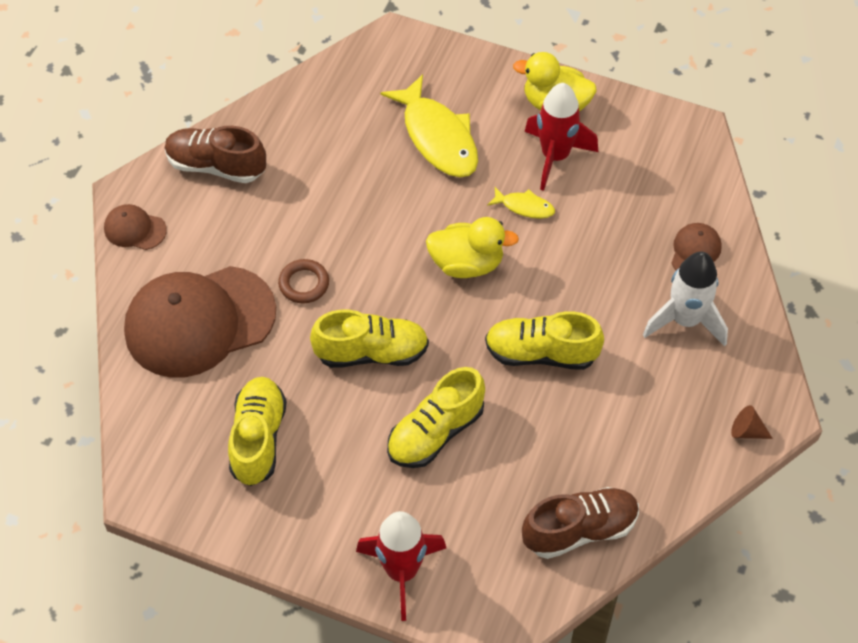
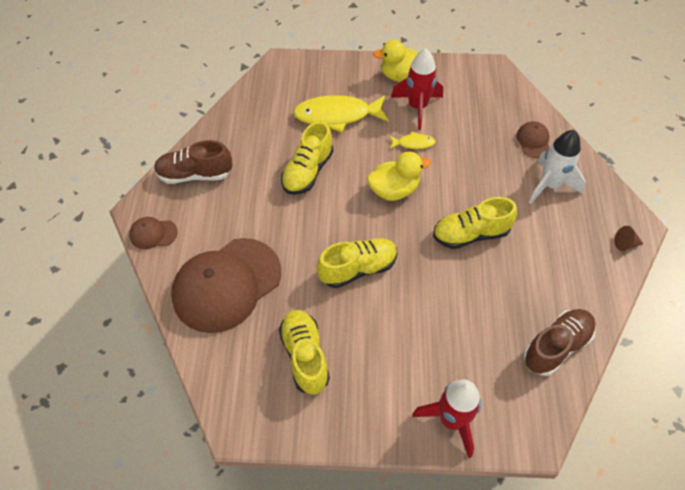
camera: 20 degrees left, 0 degrees up
brown ring [278,259,329,303] -> none
yellow fish [381,74,478,177] -> yellow fish turned 135 degrees clockwise [293,95,389,132]
yellow shoe [387,367,485,468] -> yellow shoe moved to [281,121,333,195]

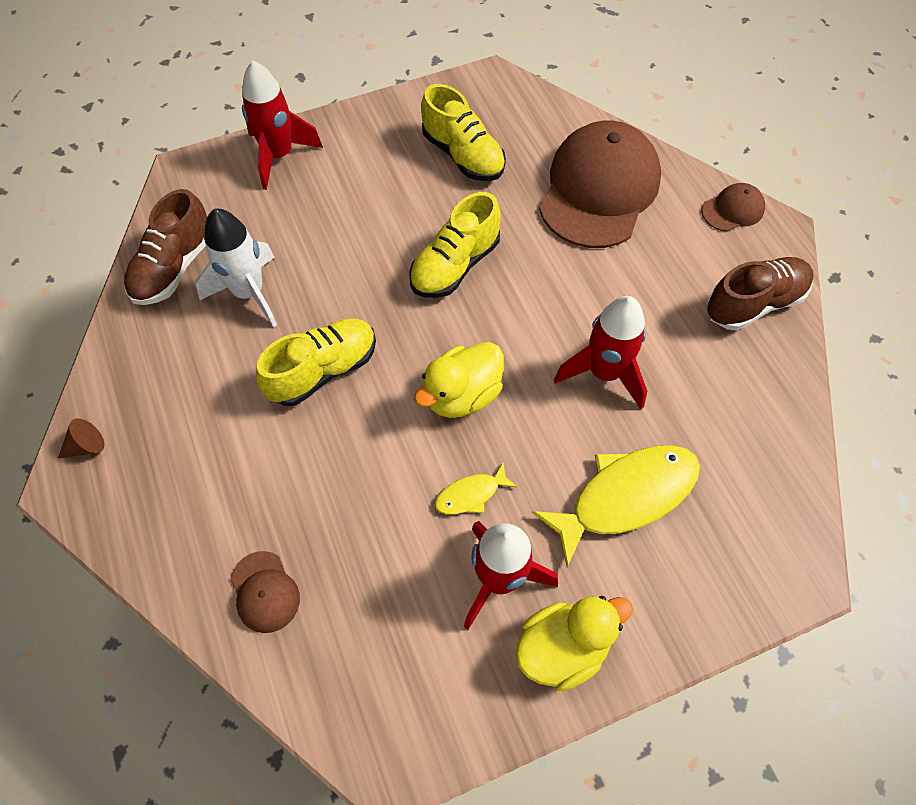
camera: 155 degrees right, 5 degrees up
yellow shoe [281,121,333,195] -> red rocket [554,296,647,409]
white rocket [529,130,586,204] -> white rocket moved to [196,208,277,327]

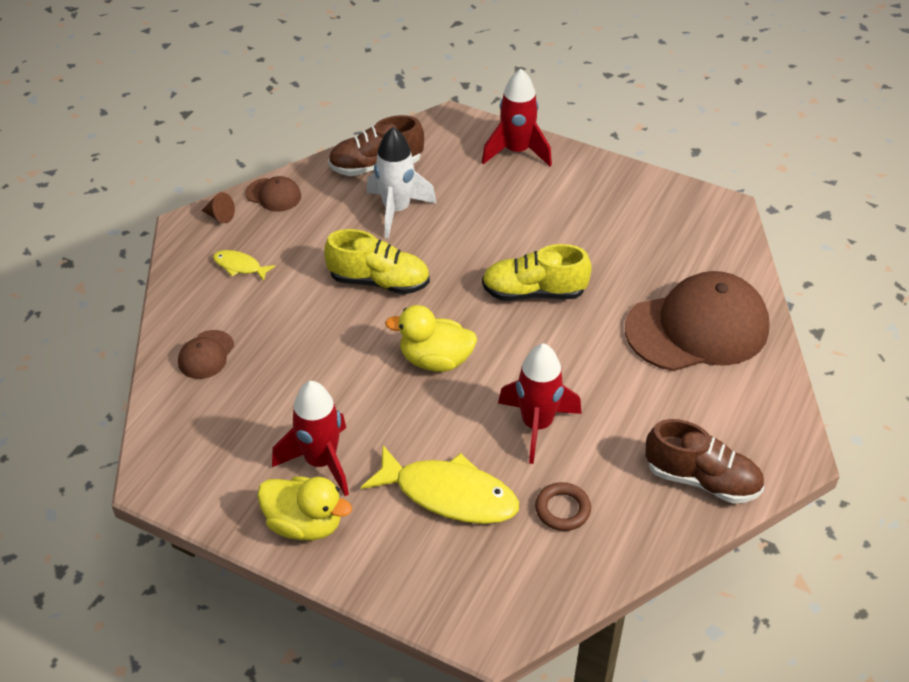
camera: 50 degrees right, 15 degrees down
yellow shoe [421,84,506,181] -> none
yellow fish [435,462,517,515] -> yellow fish moved to [213,250,275,281]
brown cap [702,183,765,232] -> brown cap moved to [245,176,301,211]
none -> brown ring [535,482,591,531]

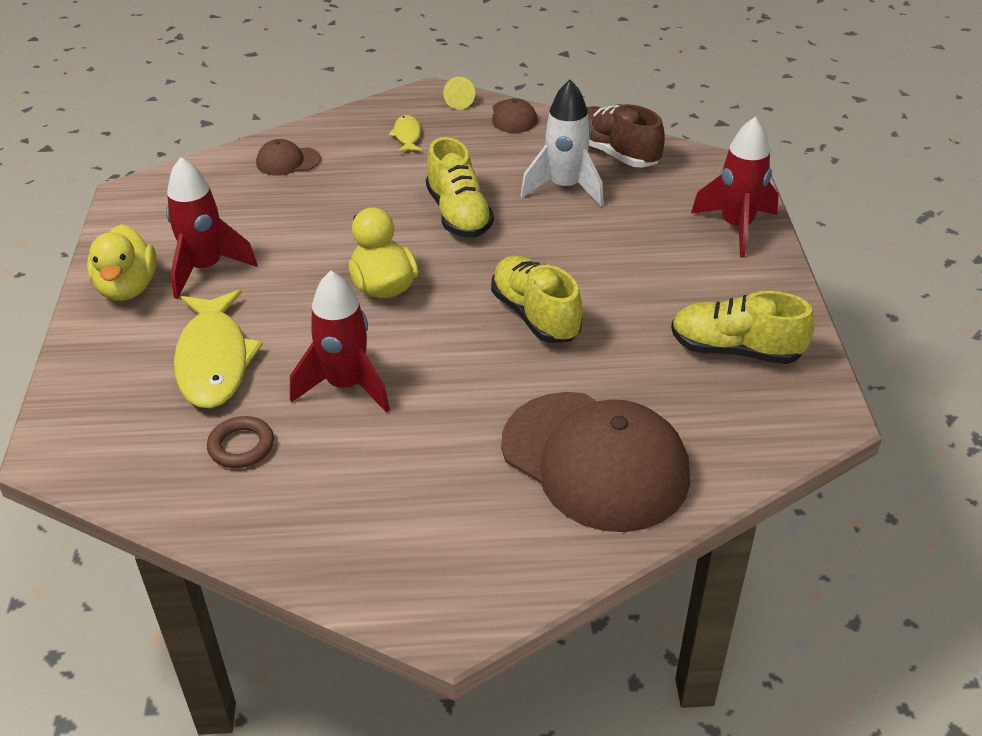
camera: 60 degrees right, 5 degrees down
brown cone [201,192,235,223] -> yellow cone [443,77,475,110]
brown shoe [645,419,764,504] -> none
none -> yellow shoe [671,291,815,364]

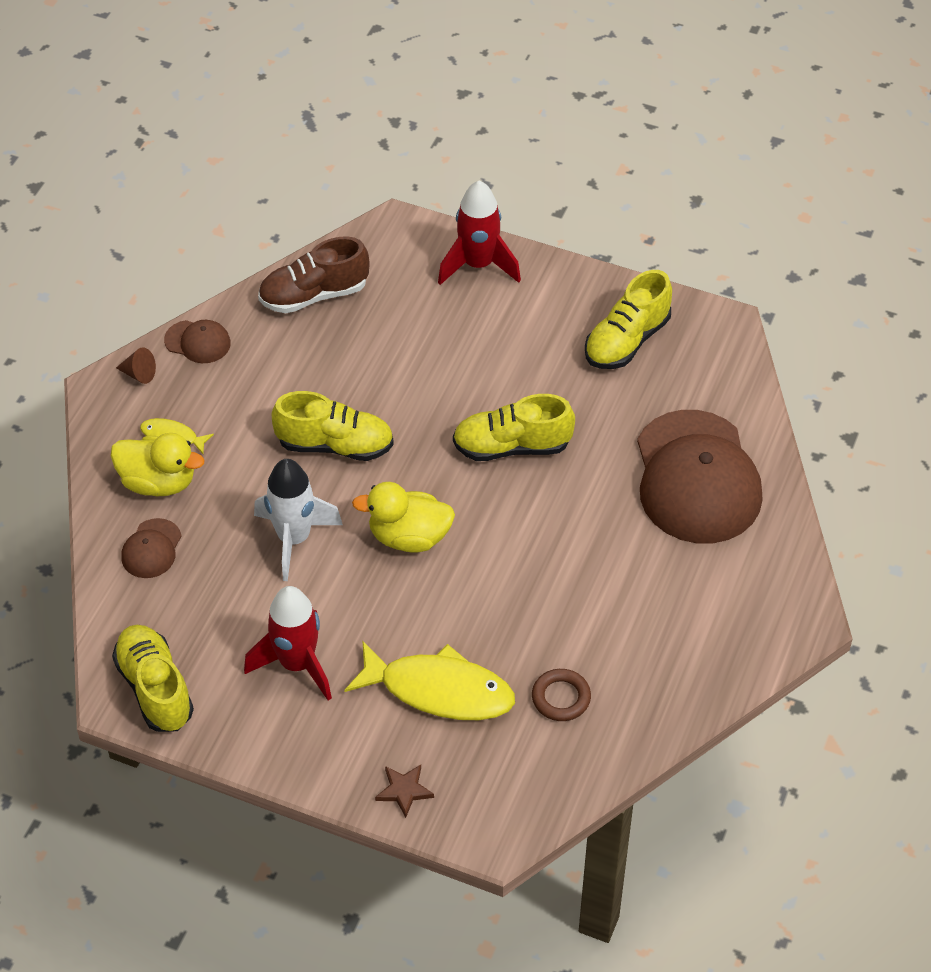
camera: 65 degrees left, 10 degrees up
yellow duck [87,224,157,301] -> yellow duck moved to [111,433,204,496]
red rocket [290,271,390,413] -> none
yellow cone [443,77,475,110] -> brown cone [116,347,156,384]
brown cap [501,392,690,532] -> brown cap turned 105 degrees clockwise [637,410,763,543]
white rocket [520,80,604,207] -> white rocket moved to [254,459,343,581]
none -> yellow shoe [112,625,194,732]
none -> brown star [375,765,434,818]

